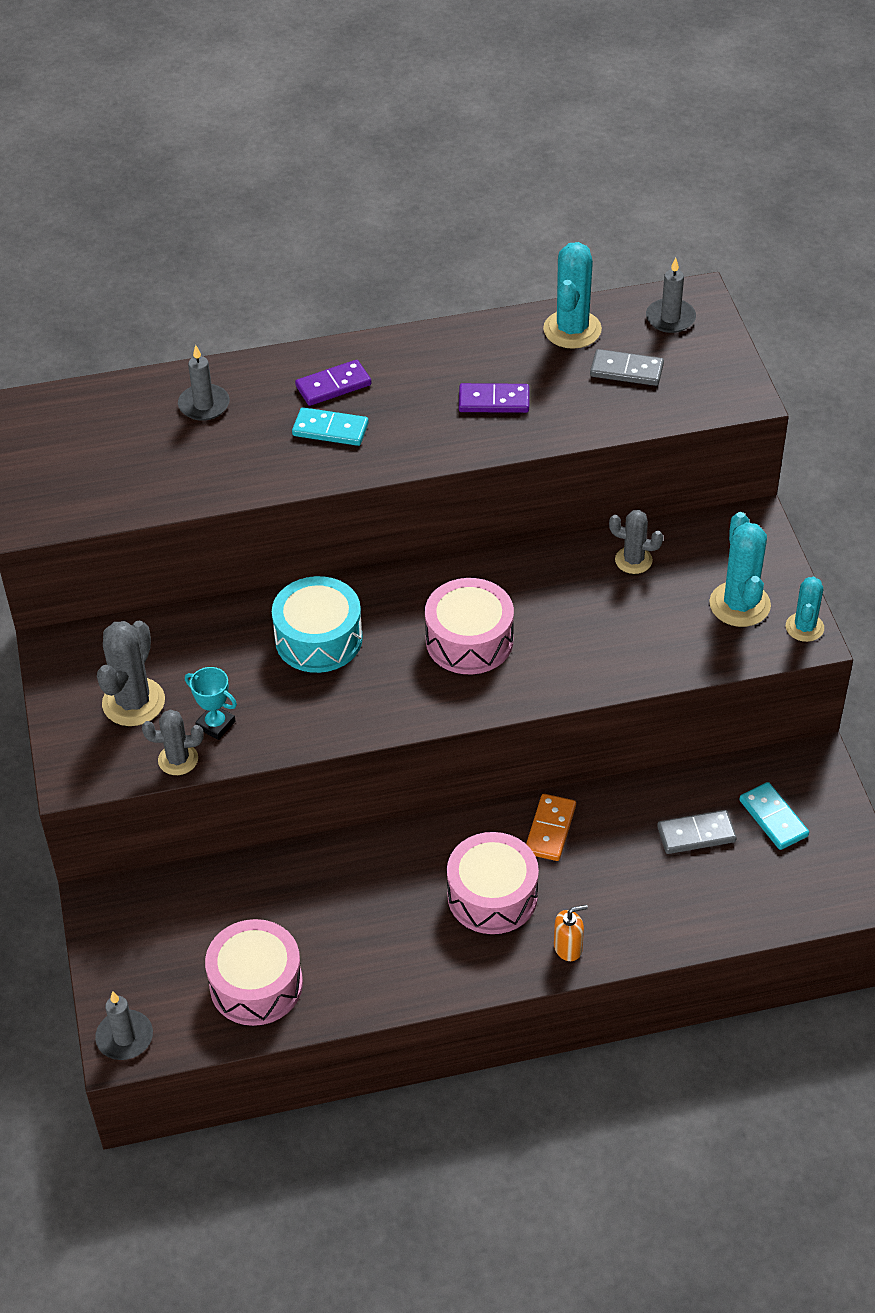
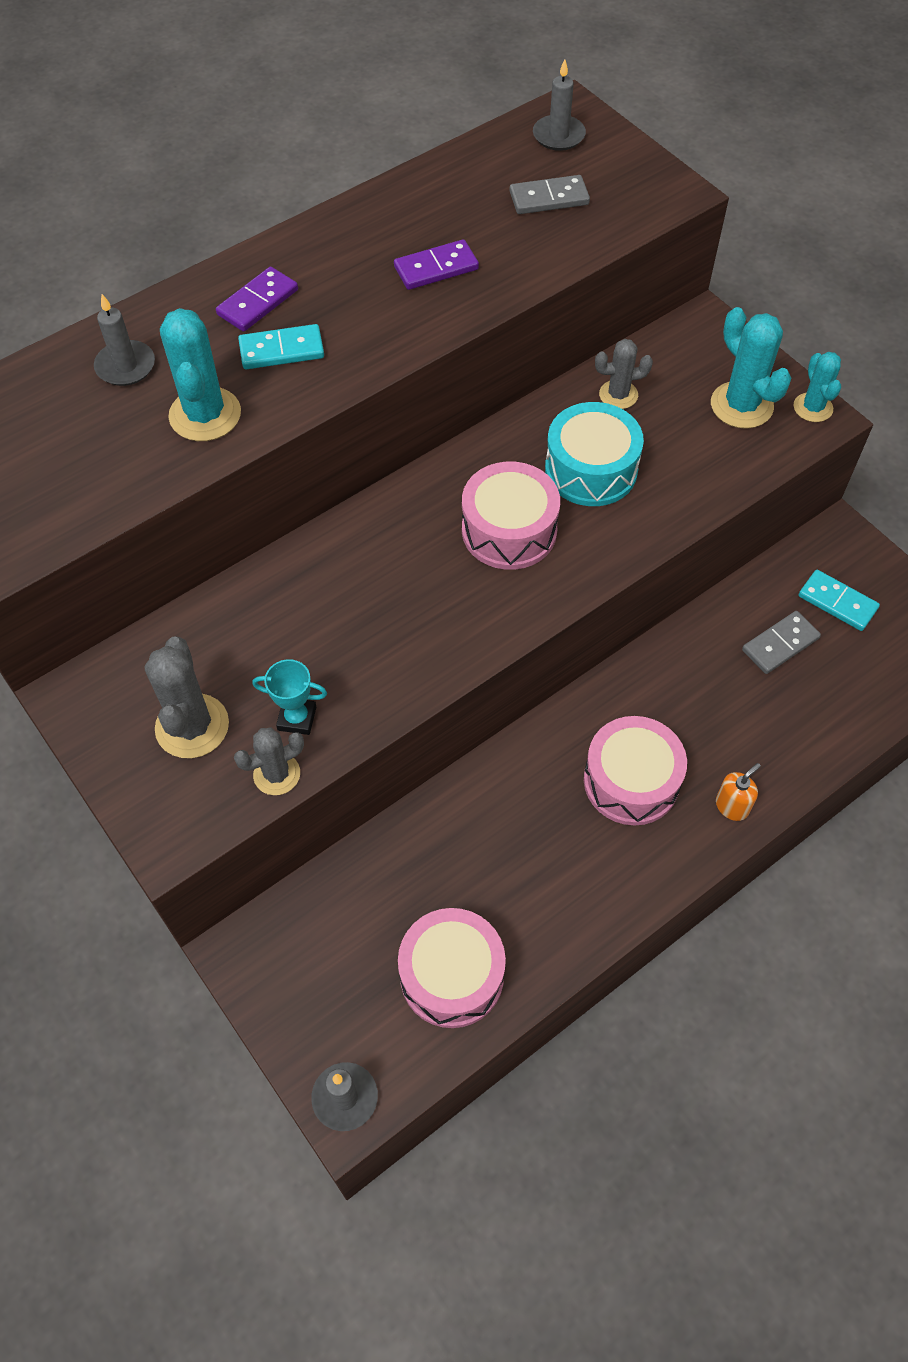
camera: 25 degrees left, 10 degrees up
turquoise drum [272,576,363,673] -> turquoise drum moved to [545,402,644,506]
orange domino [526,794,576,861] -> none
turquoise cactus [543,242,602,349] -> turquoise cactus moved to [160,308,241,441]

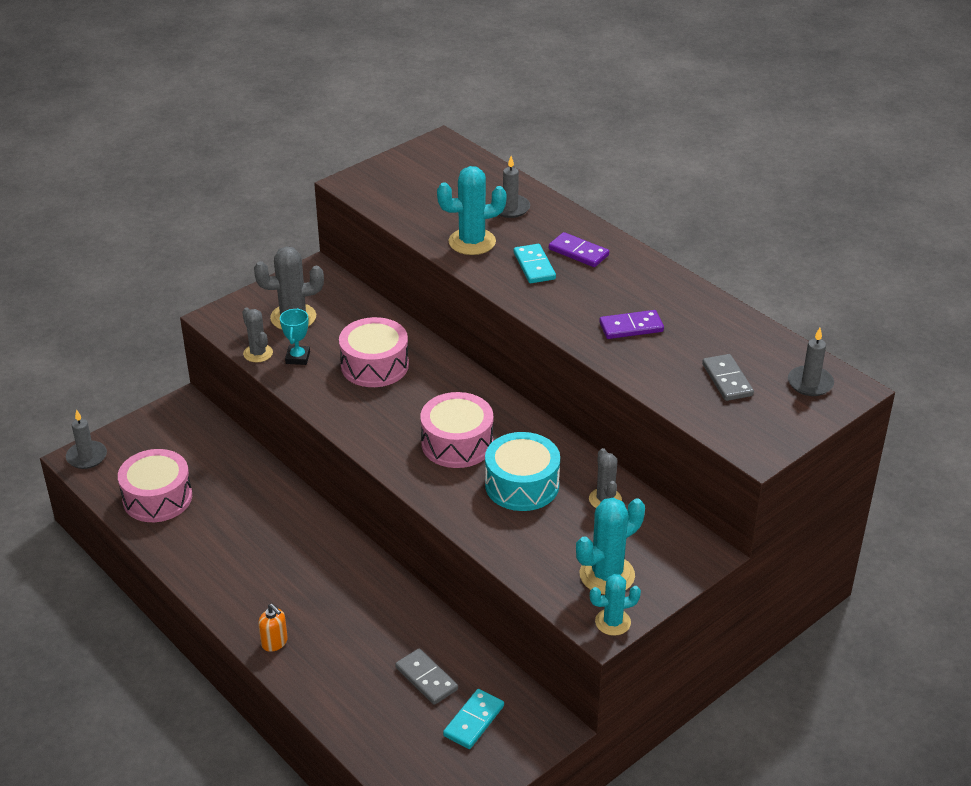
camera: 85 degrees right, 20 degrees down
purple domino [394,239,479,290] -> purple domino turned 75 degrees counterclockwise [599,310,664,339]
pink drum [584,716,687,825] -> pink drum moved to [339,317,409,387]

